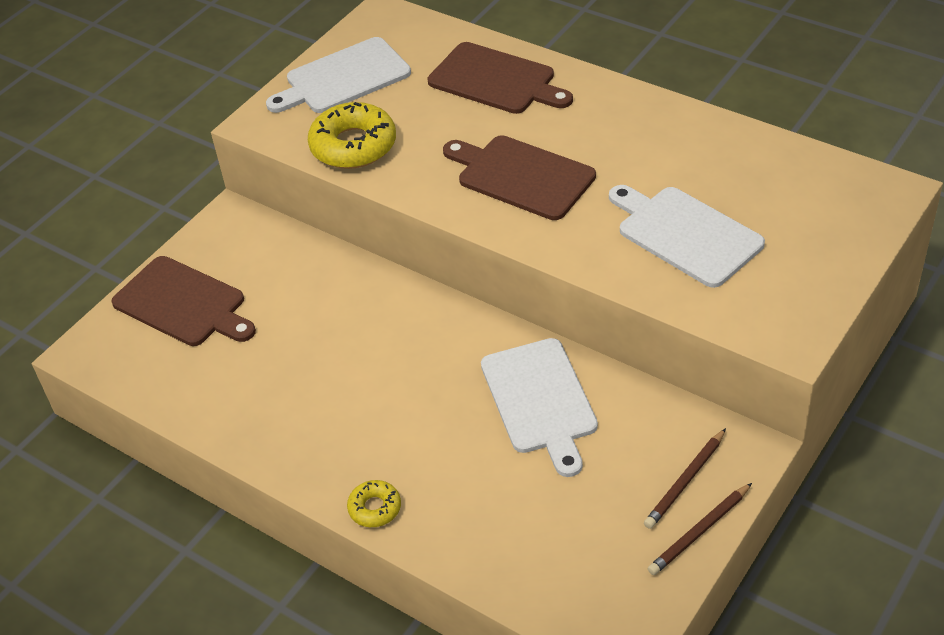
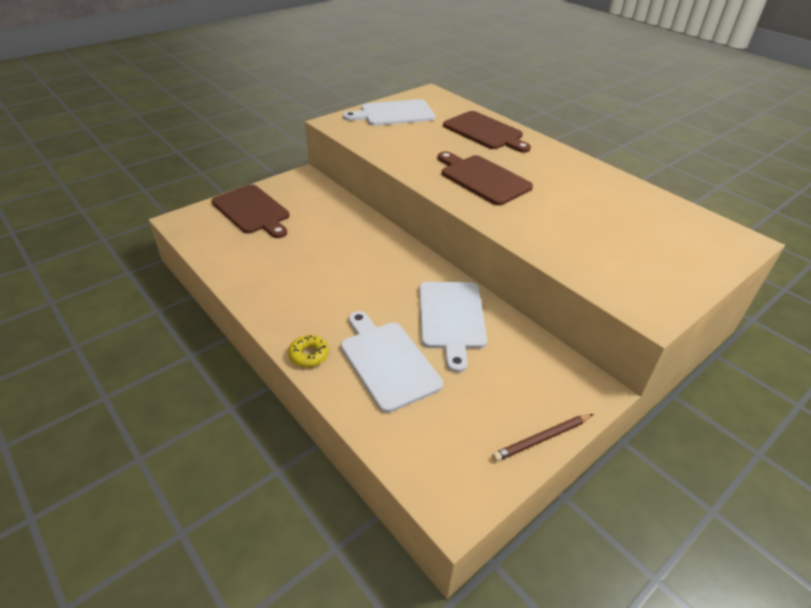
camera: 10 degrees right, 5 degrees down
yellow donut [308,102,396,169] -> none
white cutting board [609,185,765,288] -> white cutting board moved to [341,311,443,413]
brown pencil [644,428,726,529] -> none

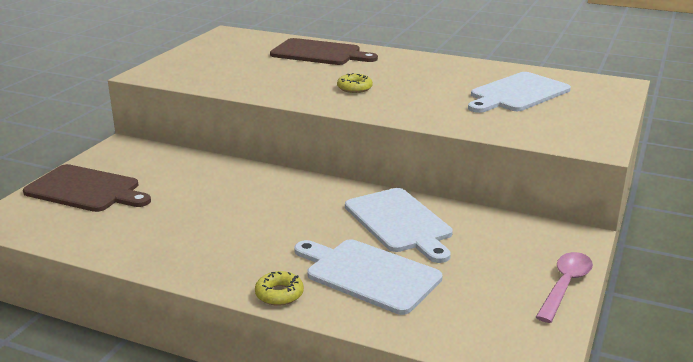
camera: 25 degrees left, 15 degrees down
white cutting board [343,99,436,126] -> white cutting board moved to [468,72,571,113]
brown cutting board [438,151,533,206] -> yellow donut [337,73,373,93]
brown pencil [492,414,593,462] -> pink spoon [536,252,593,323]

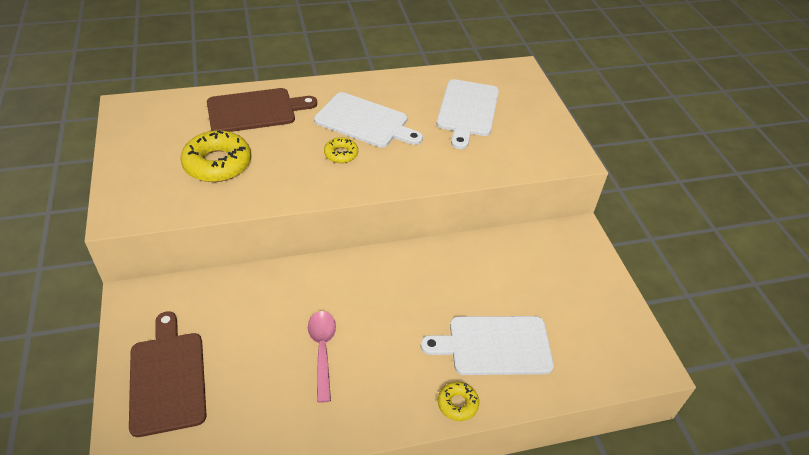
camera: 40 degrees left, 20 degrees up
brown cutting board [23,164,151,212] -> brown cutting board turned 90 degrees counterclockwise [129,312,207,437]
white cutting board [345,188,453,263] -> white cutting board moved to [314,92,423,147]
pink spoon [536,252,593,323] -> pink spoon moved to [308,311,336,403]
none -> yellow donut [181,130,251,182]

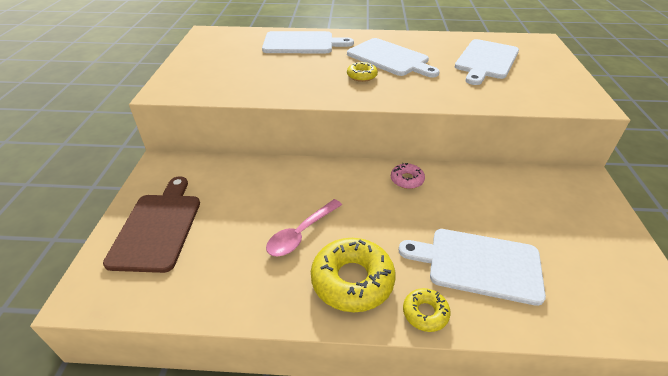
camera: 20 degrees right, 5 degrees down
yellow donut [181,130,251,182] -> yellow donut moved to [311,238,395,312]
brown cutting board [207,88,317,132] -> white cutting board [262,31,354,53]
pink spoon [308,311,336,403] -> pink spoon turned 150 degrees counterclockwise [266,199,342,256]
none -> pink donut [391,163,425,189]

